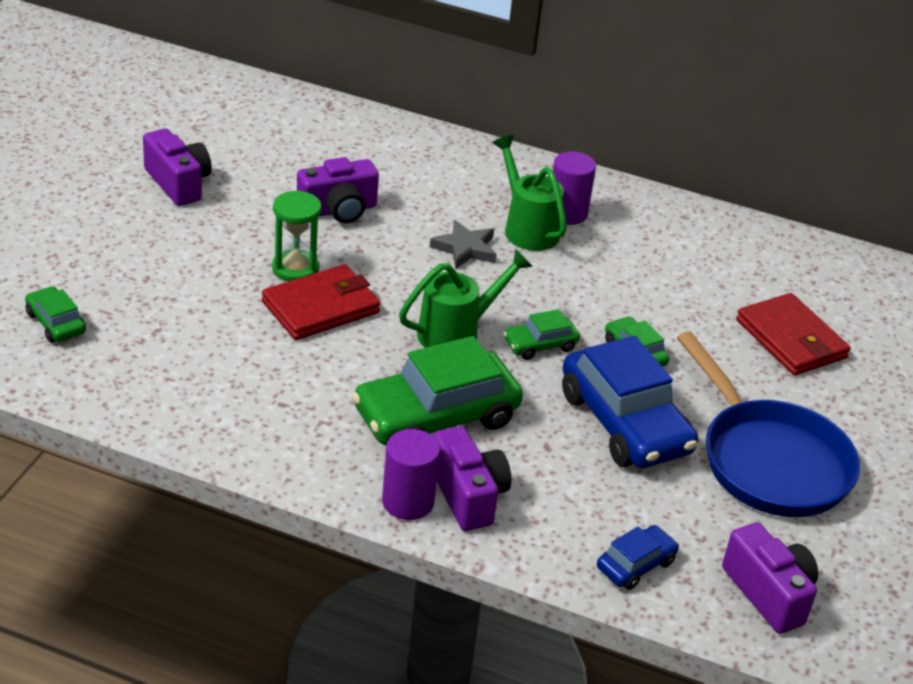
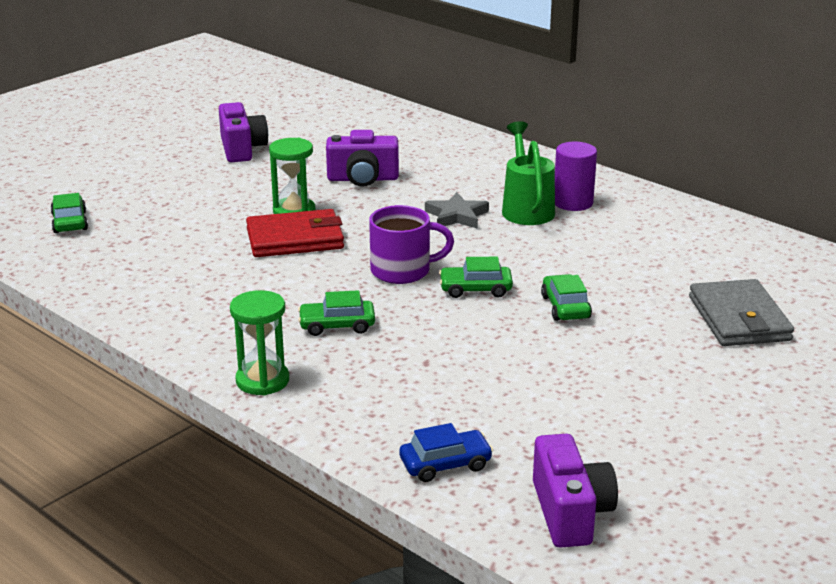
camera: 25 degrees right, 10 degrees down
green car [352,336,523,445] -> green car [298,290,375,336], size x0.48
purple cylinder [382,429,440,520] -> green hourglass [230,290,289,395]
green watering can [399,249,533,348] -> purple mug [369,205,454,284]
purple camera [433,426,511,531] -> none
blue car [562,336,698,468] -> none
blue pan [677,331,860,517] -> none
red wallet [736,293,851,375] -> grey wallet [689,279,794,346]

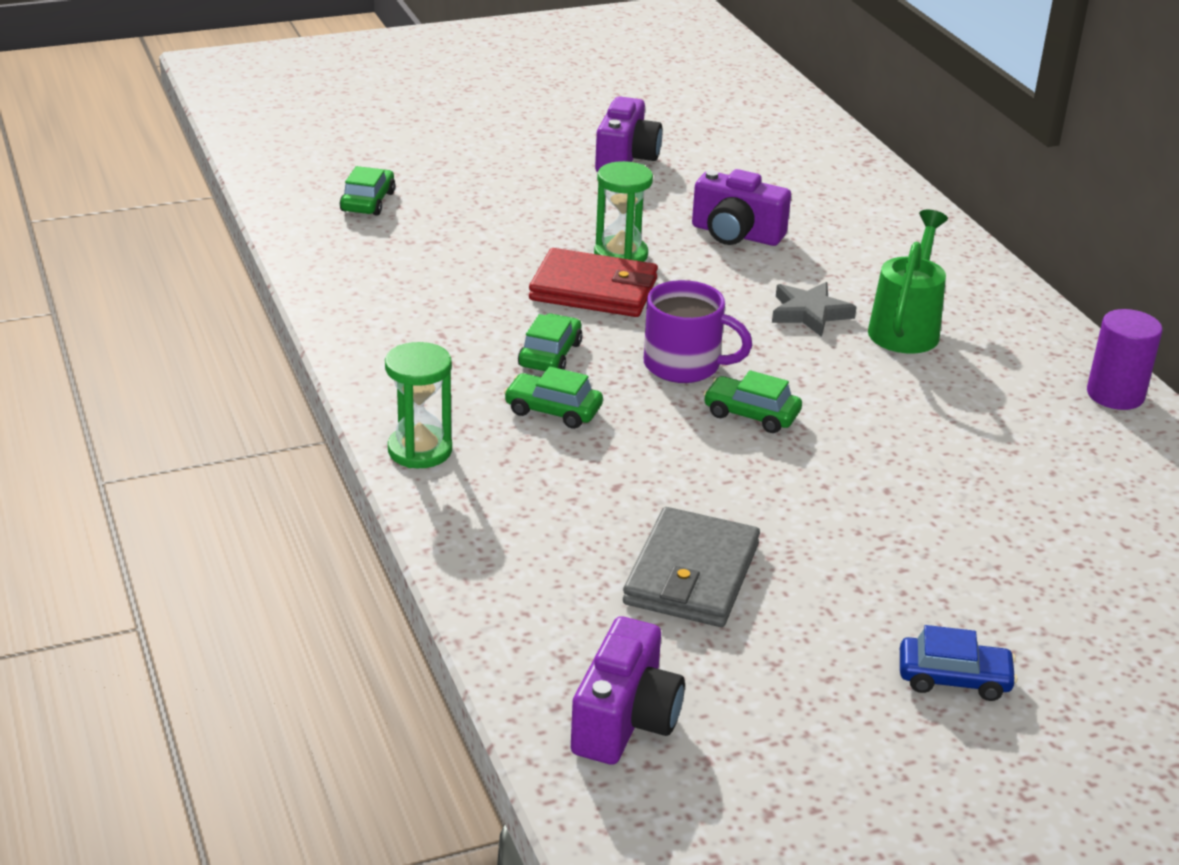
camera: 25 degrees right, 5 degrees up
blue car [399,423,493,482] -> blue car moved to [900,625,1017,701]
green car [541,274,592,321] -> green car moved to [518,313,582,371]
purple cylinder [555,142,597,211] -> purple cylinder moved to [1087,309,1162,410]
grey wallet [689,279,794,346] -> grey wallet moved to [623,507,760,627]

